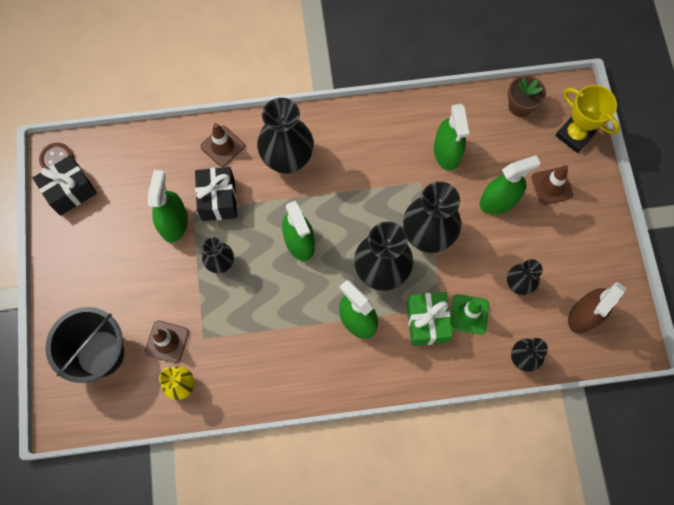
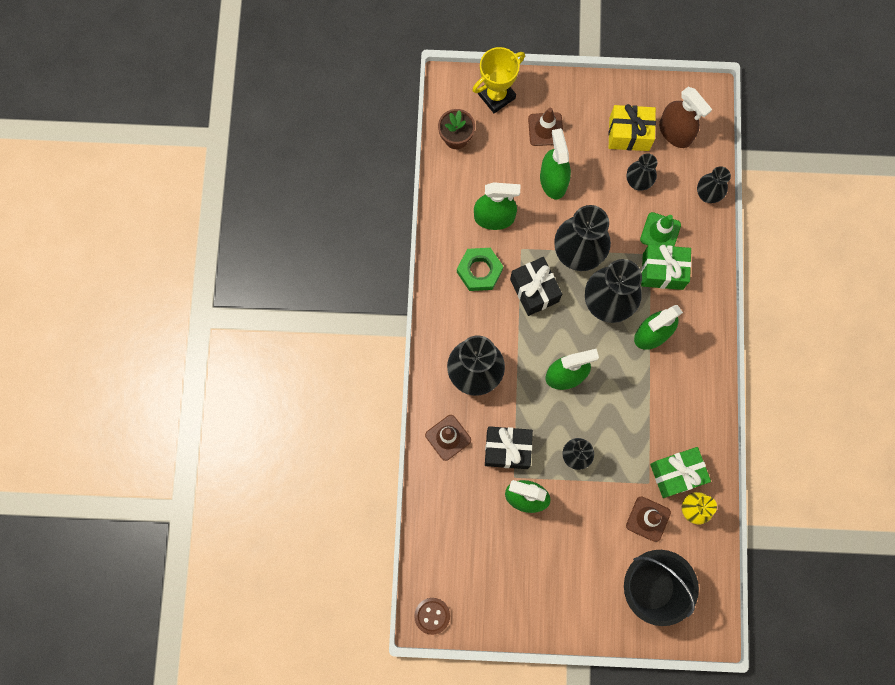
camera: 80 degrees left, 5 degrees up
black gift [33,155,97,216] -> black gift moved to [510,257,562,316]
none -> green nut [457,248,503,291]
none -> yellow gift [609,104,656,151]
none -> green gift [650,447,711,498]

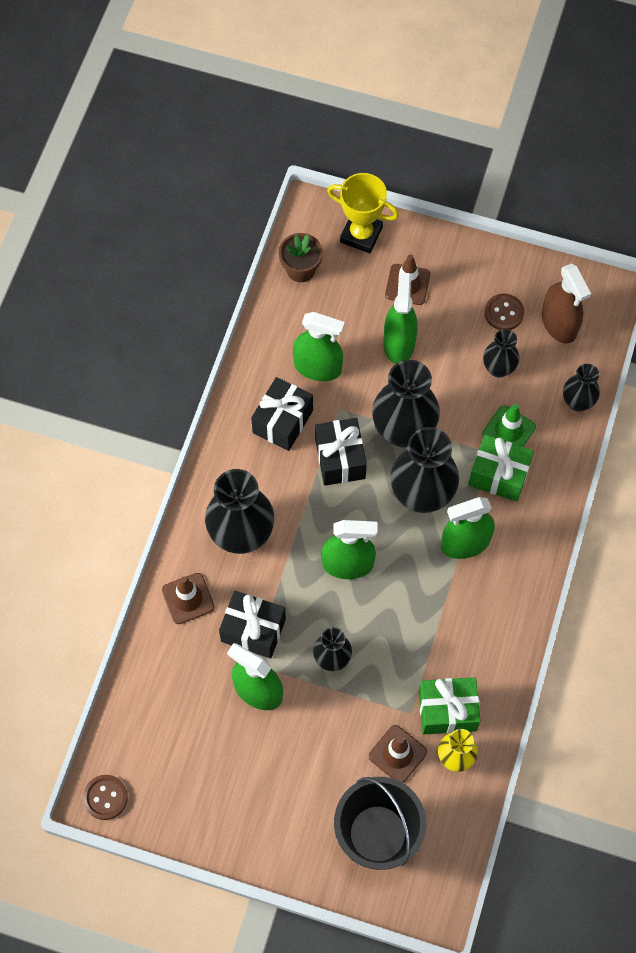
camera: 15 degrees right, 10 degrees down
green nut [457,248,503,291] -> black gift [251,377,313,451]
yellow trophy [472,47,525,113] -> yellow trophy turned 45 degrees clockwise [327,173,399,253]
yellow gift [609,104,656,151] -> brown button [485,294,524,330]

